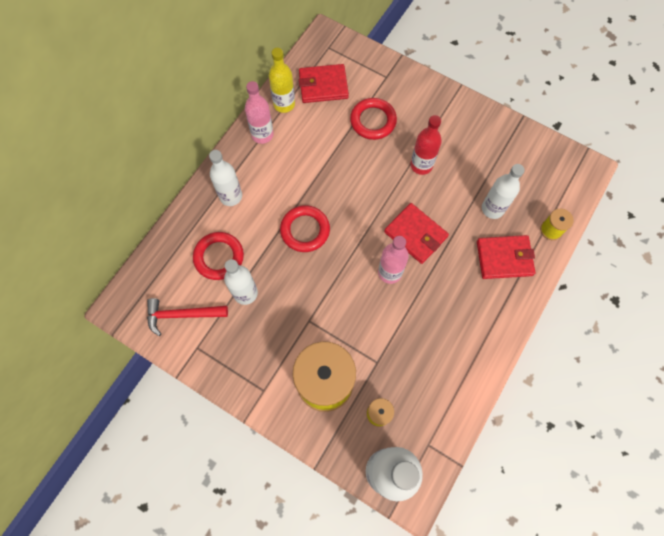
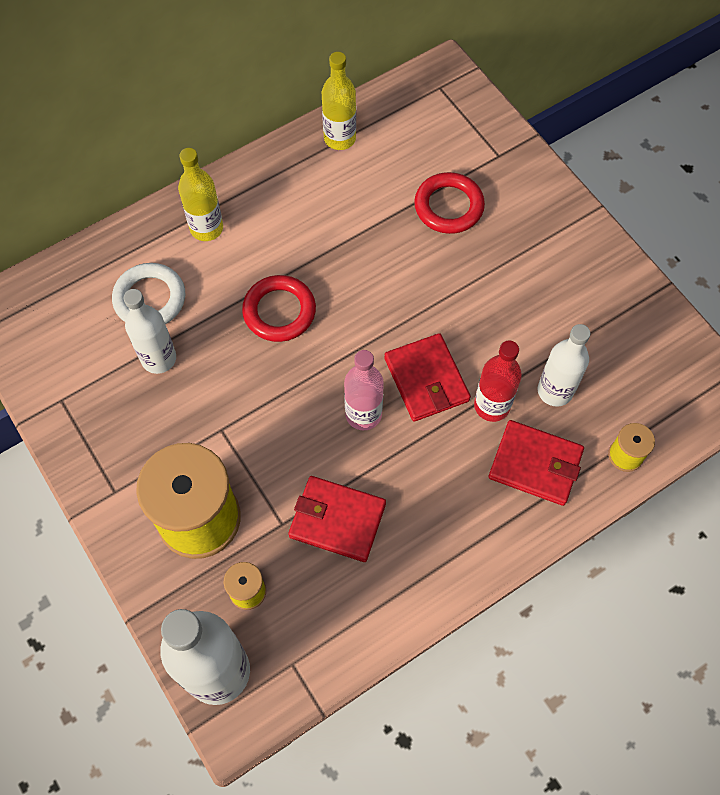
camera: 25 degrees right, 5 degrees down
red hammer [147,298,228,336] -> none
red ring [193,232,244,280] -> white ring [112,263,185,324]
white bottle [209,150,242,206] -> yellow bottle [178,148,223,241]
pink bottle [245,81,274,144] -> none
red wallet [299,64,349,103] -> red wallet moved to [288,476,386,562]
red bottle [410,115,442,175] -> red bottle moved to [474,340,522,422]

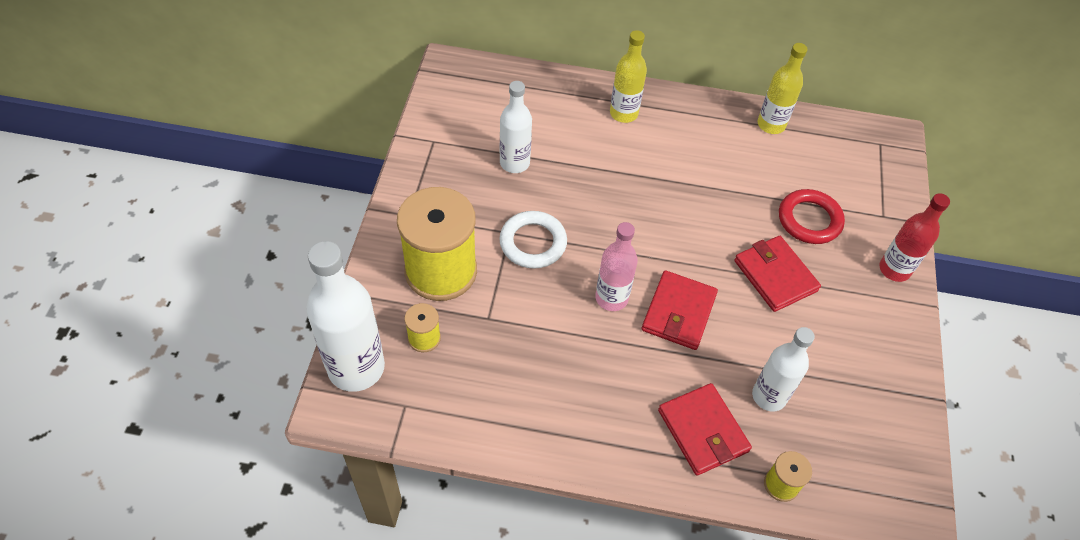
camera: 40 degrees right, 10 degrees down
white ring [112,263,185,324] -> white ring moved to [499,211,567,268]
red ring [242,275,316,342] -> none
red wallet [288,476,386,562] -> red wallet moved to [734,236,821,312]
red bottle [474,340,522,422] -> red bottle moved to [879,193,950,282]

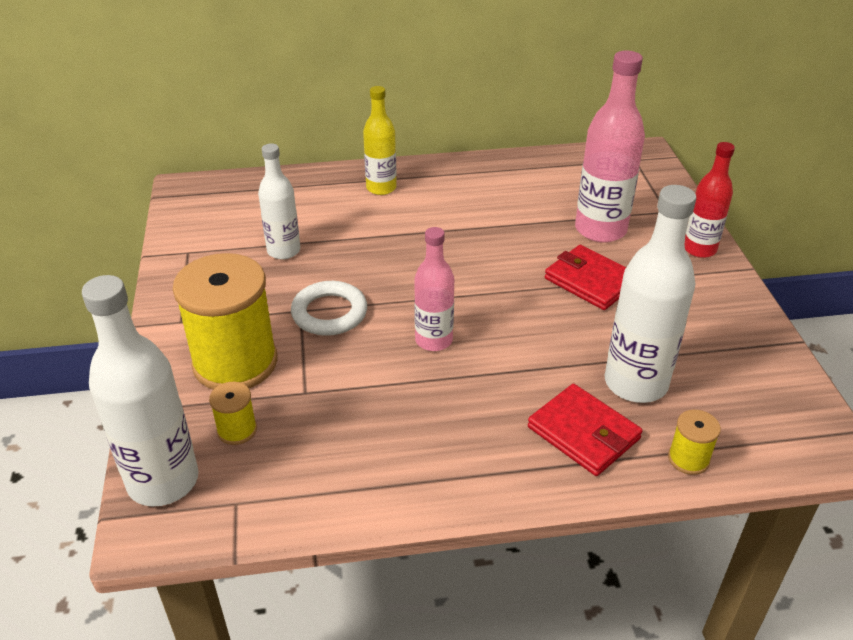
camera: 15 degrees left, 15 degrees down
red wallet [642,270,718,350] -> none
white bottle [752,327,815,411] -> white bottle [605,185,696,403], size x1.60
yellow bottle [758,43,807,134] -> none
red ring [779,189,845,244] -> pink bottle [575,51,645,243]

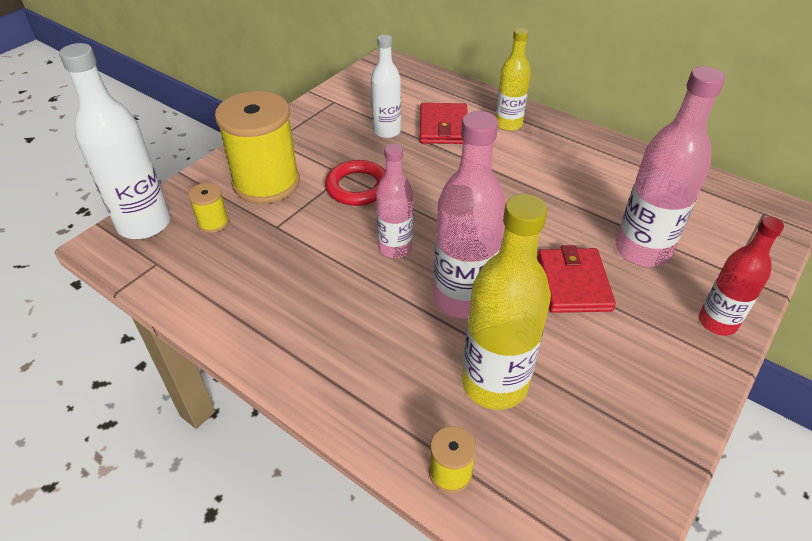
camera: 45 degrees right, 5 degrees up
white ring [291,281,367,336] -> red ring [325,160,386,206]
red wallet [528,384,643,476] -> red wallet moved to [420,103,468,144]
white bottle [605,185,696,403] -> yellow bottle [462,194,551,410]
none -> pink bottle [434,111,506,319]

